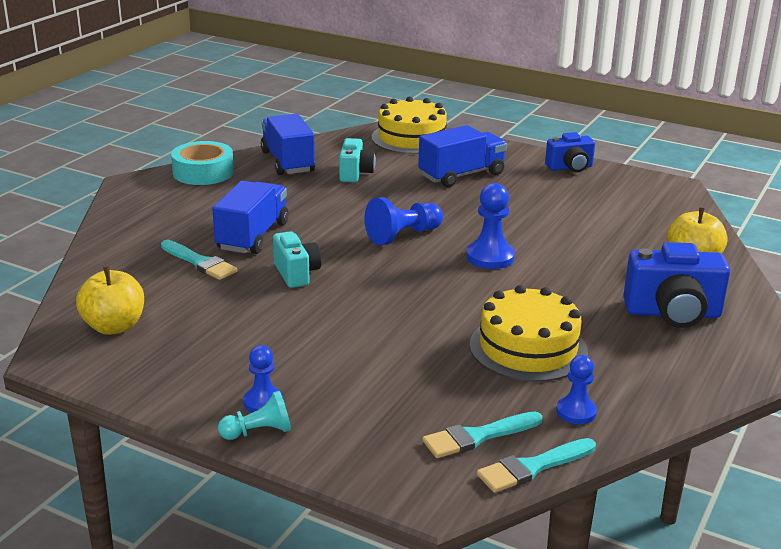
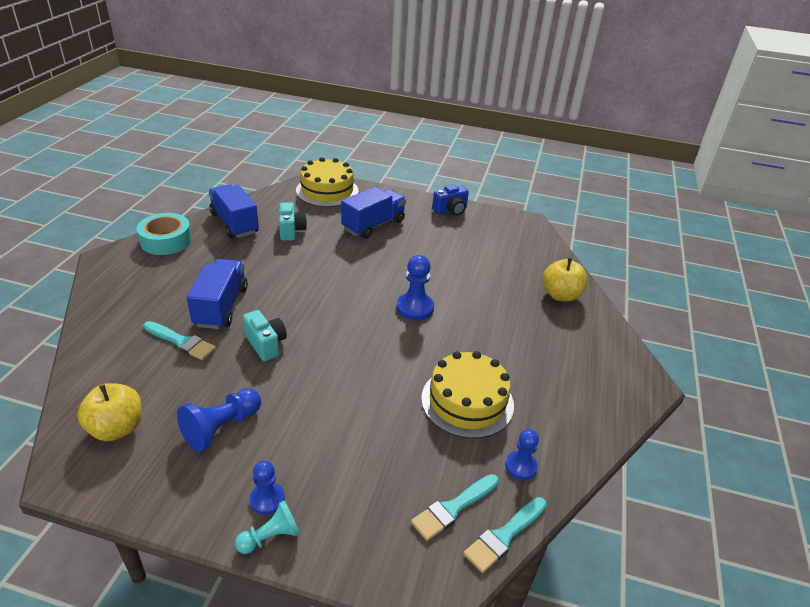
camera: 15 degrees left, 10 degrees up
blue pawn [365,197,443,245] -> blue pawn moved to [177,388,261,452]
blue camera [623,242,730,328] -> none

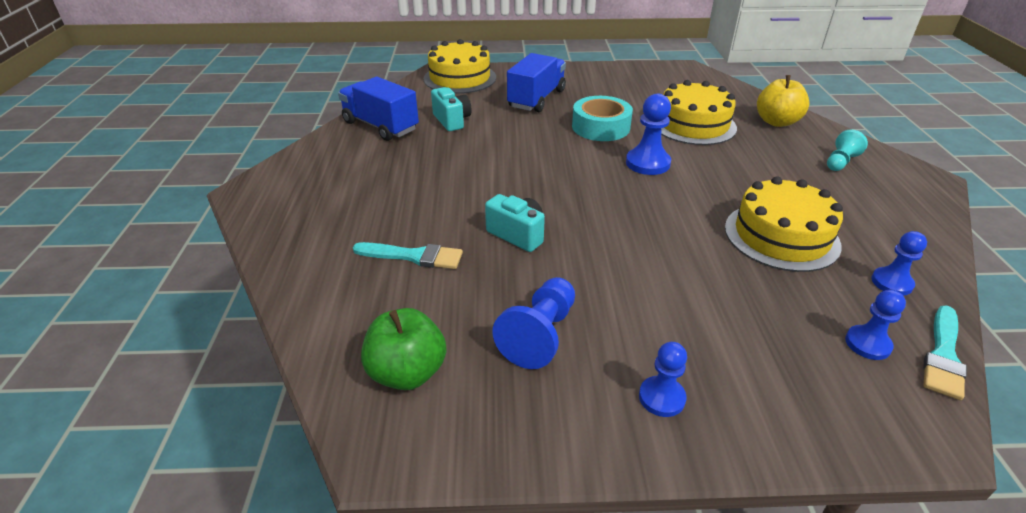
camera: 15 degrees left, 0 degrees up
yellow apple [77,383,142,441] -> green apple [361,308,446,390]
turquoise tape [137,213,192,255] -> turquoise tape moved to [572,96,633,141]
blue truck [187,259,248,329] -> none
turquoise pawn [235,501,300,554] -> turquoise pawn moved to [827,130,868,171]
turquoise brush [411,474,499,541] -> blue pawn [845,290,906,360]
blue camera [432,184,469,216] -> none
none -> yellow cake [661,80,737,145]

